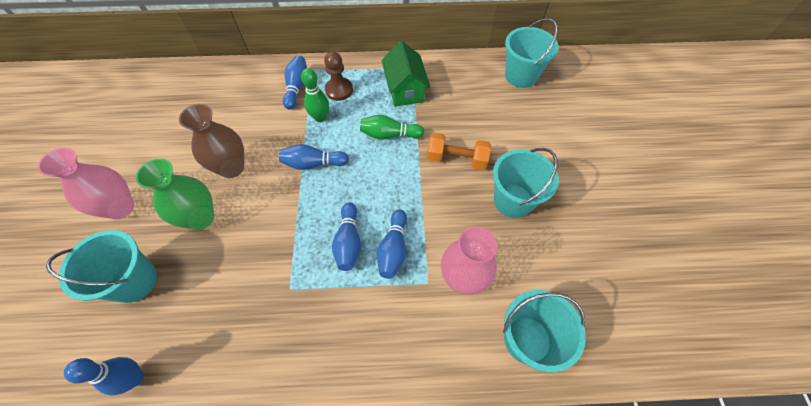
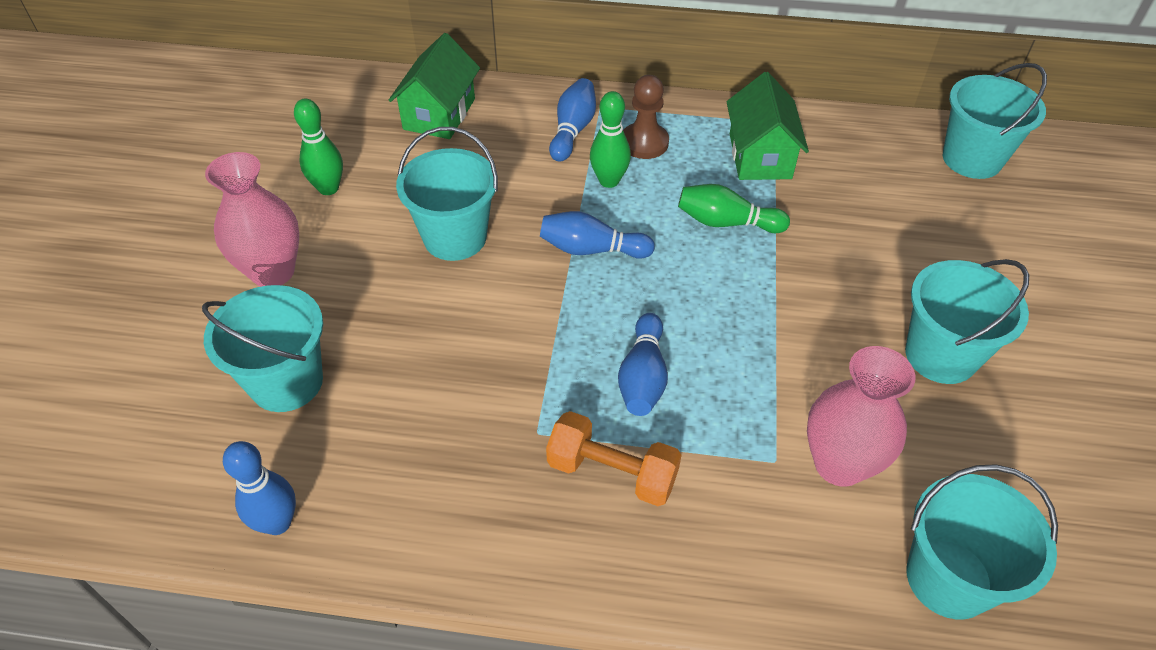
camera: 10 degrees right, 10 degrees down
green vase [136,158,214,230] -> none
brown vase [179,104,244,178] -> turquoise bucket [396,127,498,261]
blue bowling pin [377,209,407,279] -> none
orange dumbbell [427,133,491,170] -> orange dumbbell moved to [546,411,681,506]
none -> green bowling pin [294,99,343,195]
none -> green house [388,33,480,139]

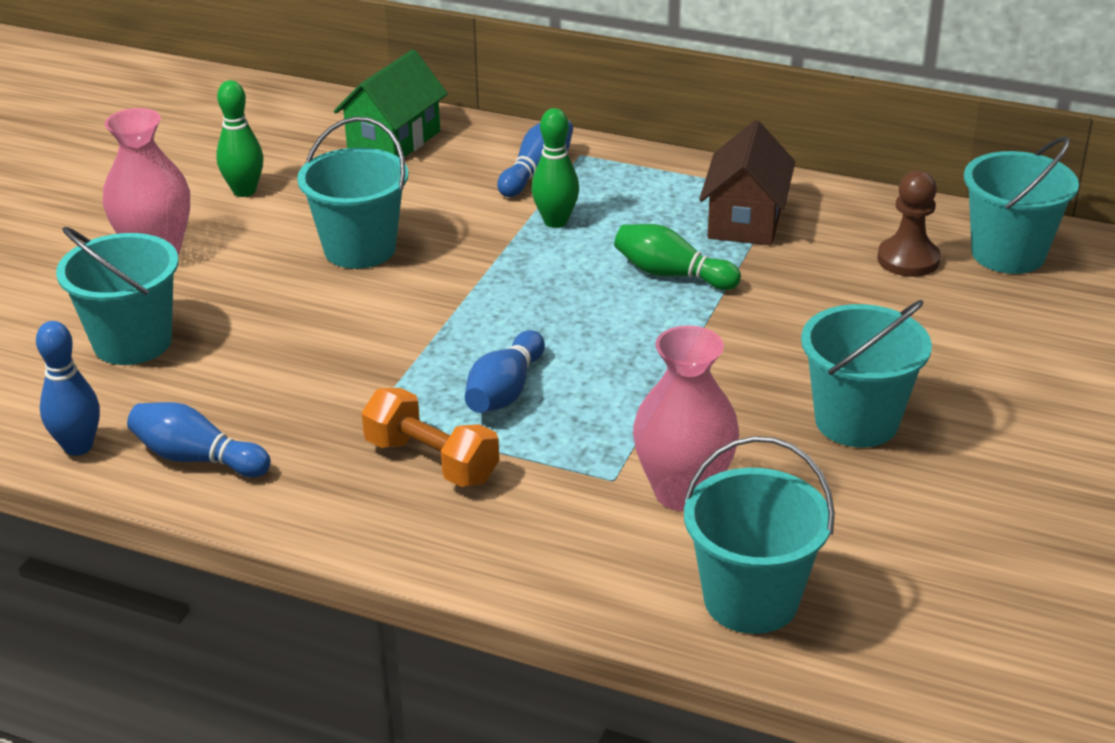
camera: 15 degrees right, 15 degrees down
blue bowling pin [540,211,655,259] -> blue bowling pin moved to [127,402,271,477]
brown pawn [623,75,669,159] -> brown pawn moved to [877,171,941,277]
green house [727,72,809,180] -> brown house [699,120,795,245]

